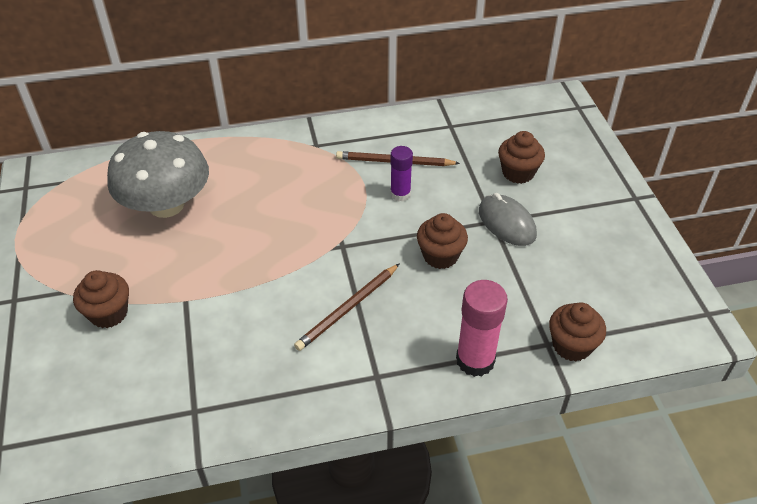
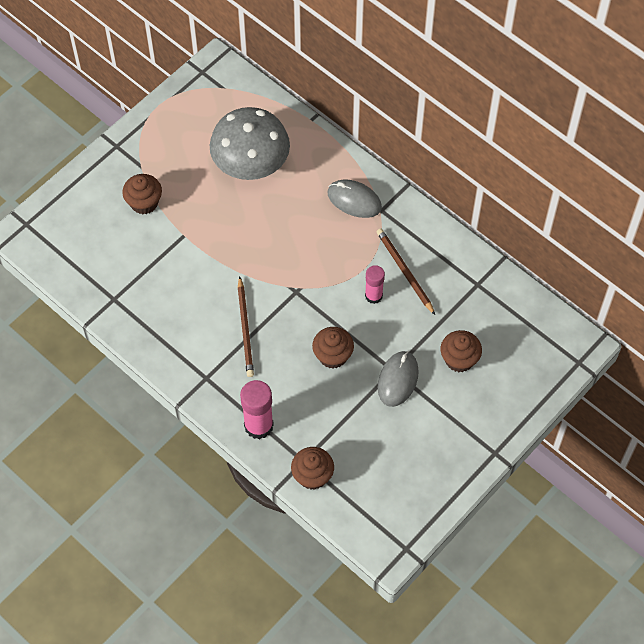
camera: 55 degrees right, 15 degrees up
brown pencil [294,263,400,351] -> brown pencil turned 105 degrees counterclockwise [237,276,254,377]
purple glue stick [390,146,413,201] -> pink glue stick [365,265,385,304]
none -> grey mouse [327,179,382,218]

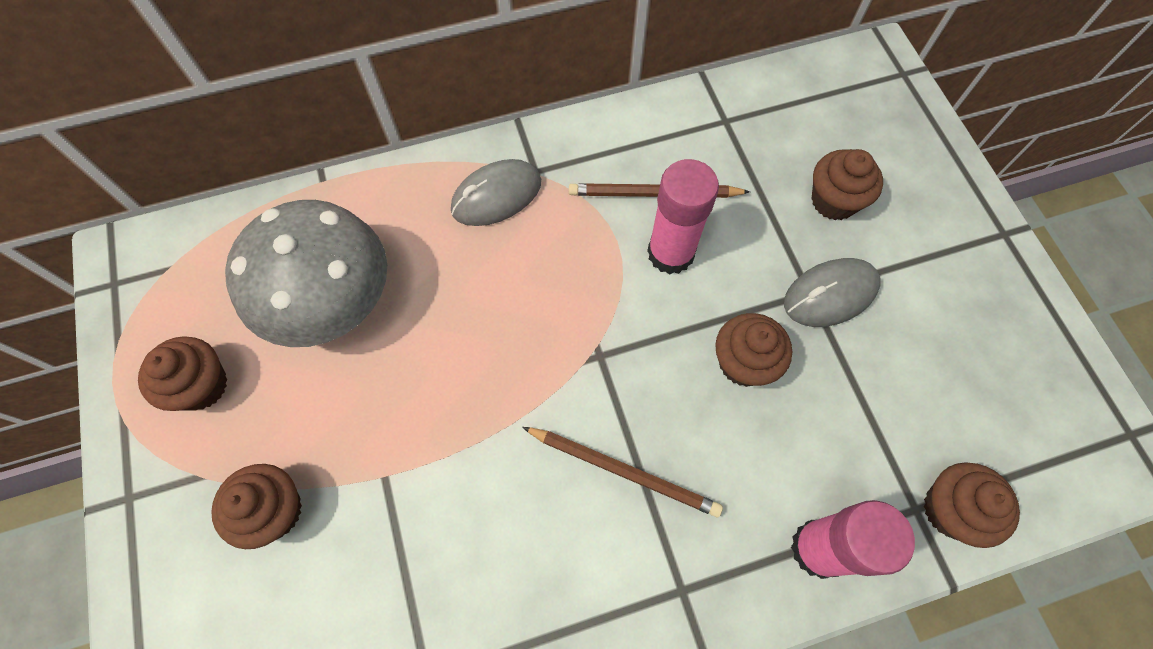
camera: 60 degrees left, 5 degrees up
pink glue stick [365,265,385,304] -> pink glue stick [647,159,719,275], size x1.57
grey mouse [378,351,419,407] -> grey mouse turned 75 degrees counterclockwise [784,258,880,327]
none -> brown cupcake [138,336,227,411]

